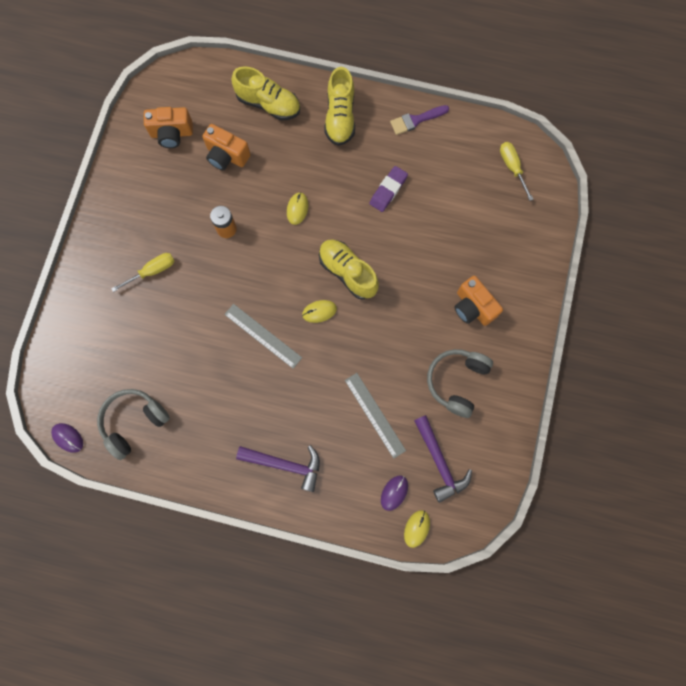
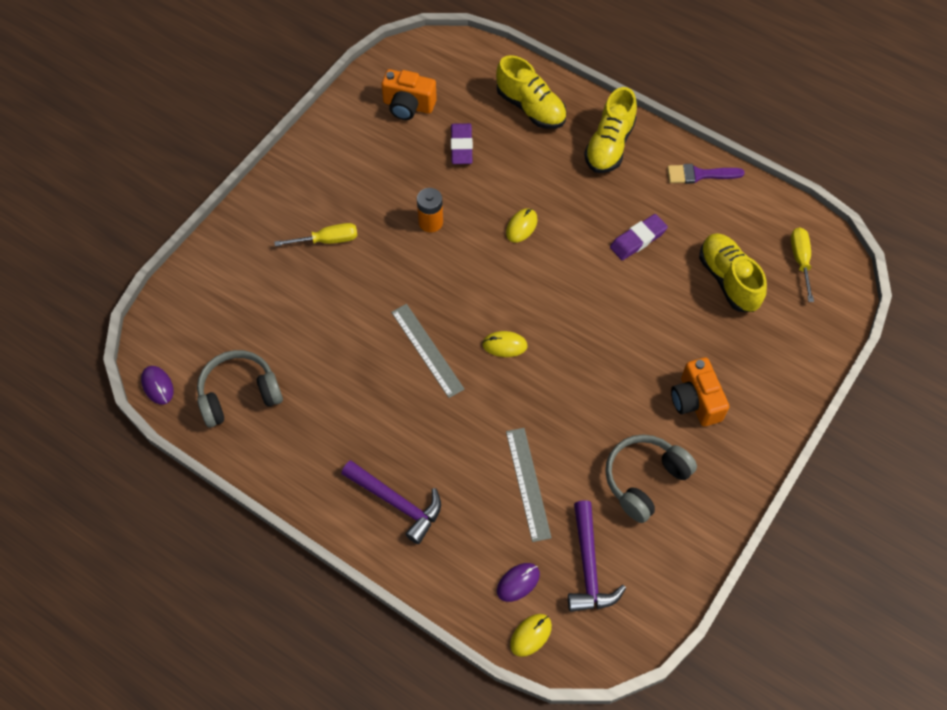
camera: 20 degrees right, 15 degrees down
orange camera [203,124,251,170] -> purple eraser [451,123,473,164]
yellow shoe [319,239,379,300] -> yellow shoe moved to [699,233,767,312]

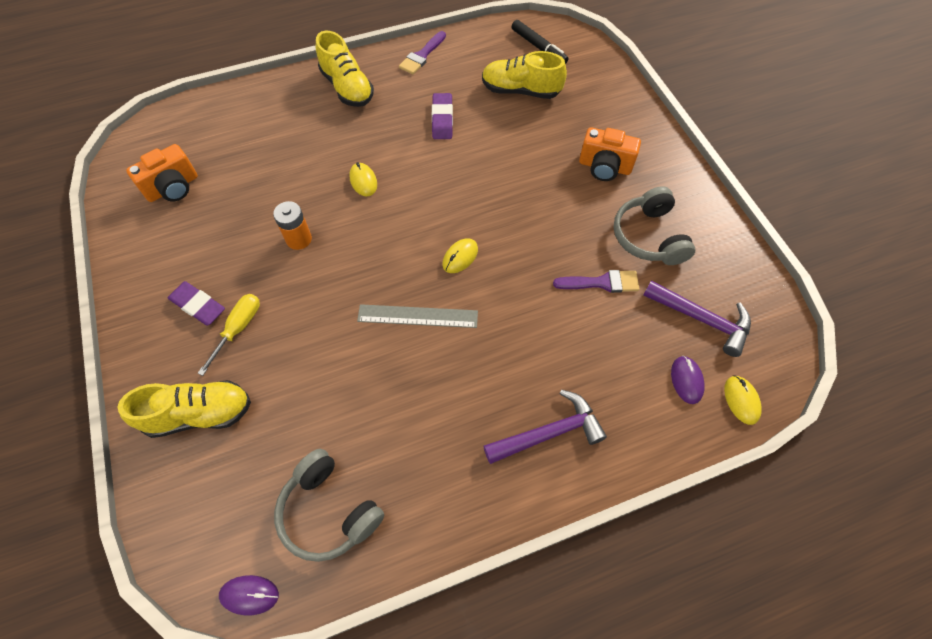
camera: 55 degrees left, 0 degrees up
grey headphones [197,350,283,427] -> grey headphones turned 60 degrees counterclockwise [274,449,384,562]
purple eraser [451,123,473,164] -> purple eraser moved to [168,281,225,326]
yellow shoe [496,55,567,129] -> yellow shoe moved to [117,380,251,438]
grey ruler [506,428,552,542] -> none
yellow screwdriver [791,227,814,302] -> black marker [512,20,568,64]
none -> purple brush [553,270,640,293]

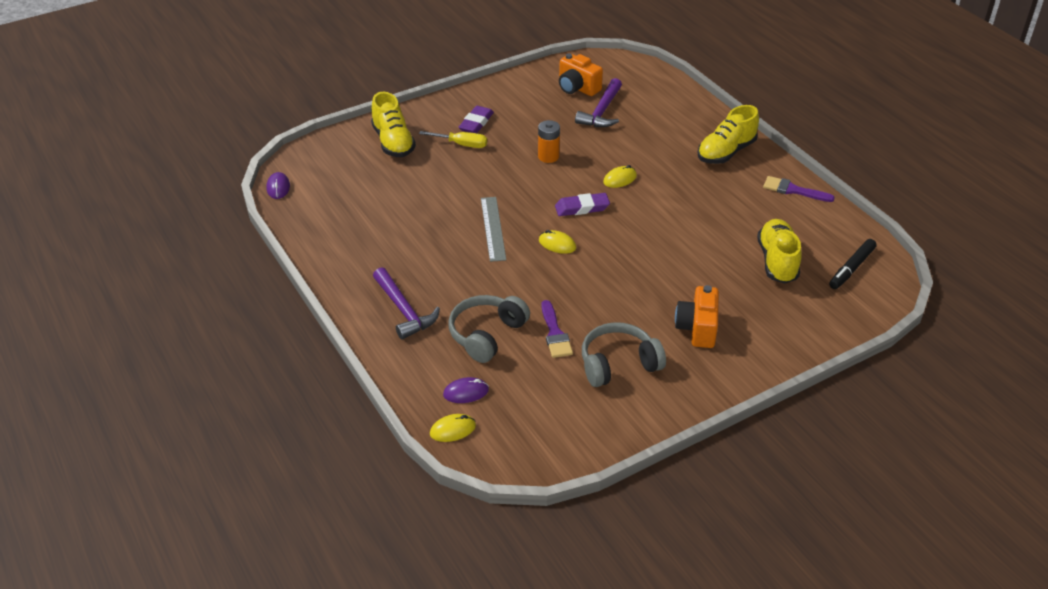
camera: 80 degrees right, 20 degrees down
grey headphones [274,449,384,562] -> grey headphones moved to [448,295,530,363]
purple eraser [432,93,453,139] -> purple eraser moved to [555,193,610,216]
purple hammer [643,280,751,357] -> purple hammer moved to [575,78,622,127]

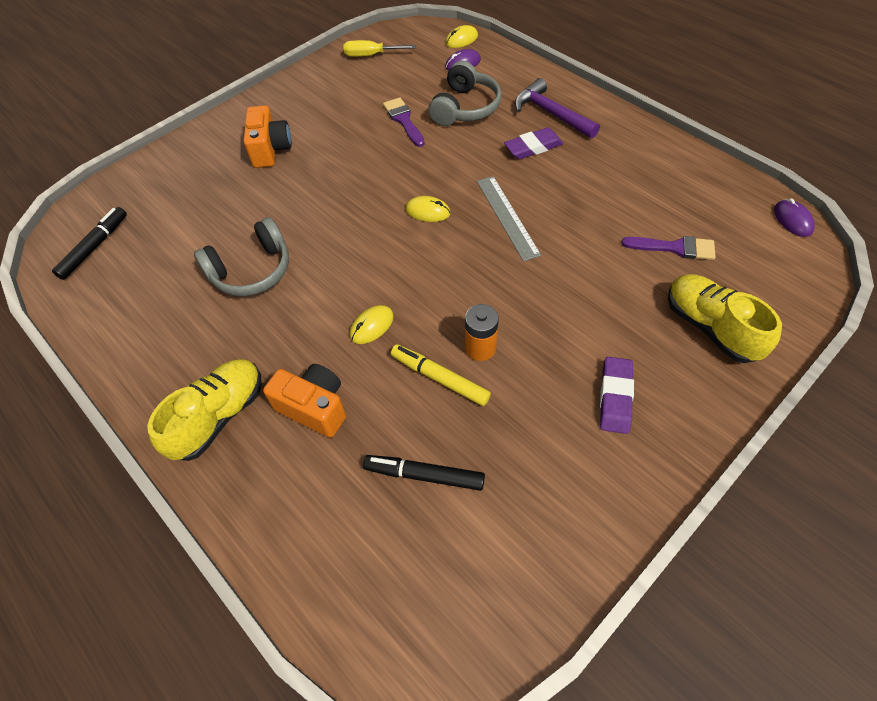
camera: 170 degrees right, 15 degrees up
yellow screwdriver [419,131,487,148] -> yellow screwdriver moved to [344,40,416,57]
purple eraser [555,193,610,216] -> purple eraser moved to [504,127,563,159]
orange camera [559,53,603,96] -> orange camera moved to [263,364,346,438]
purple hammer [575,78,622,127] -> black marker [363,455,485,491]
grey headphones [582,322,666,387] -> grey headphones moved to [194,217,289,296]
yellow shoe [757,219,802,284] -> none
purple brush [763,176,835,202] -> purple brush moved to [622,236,716,260]
none -> yellow marker [391,344,491,406]

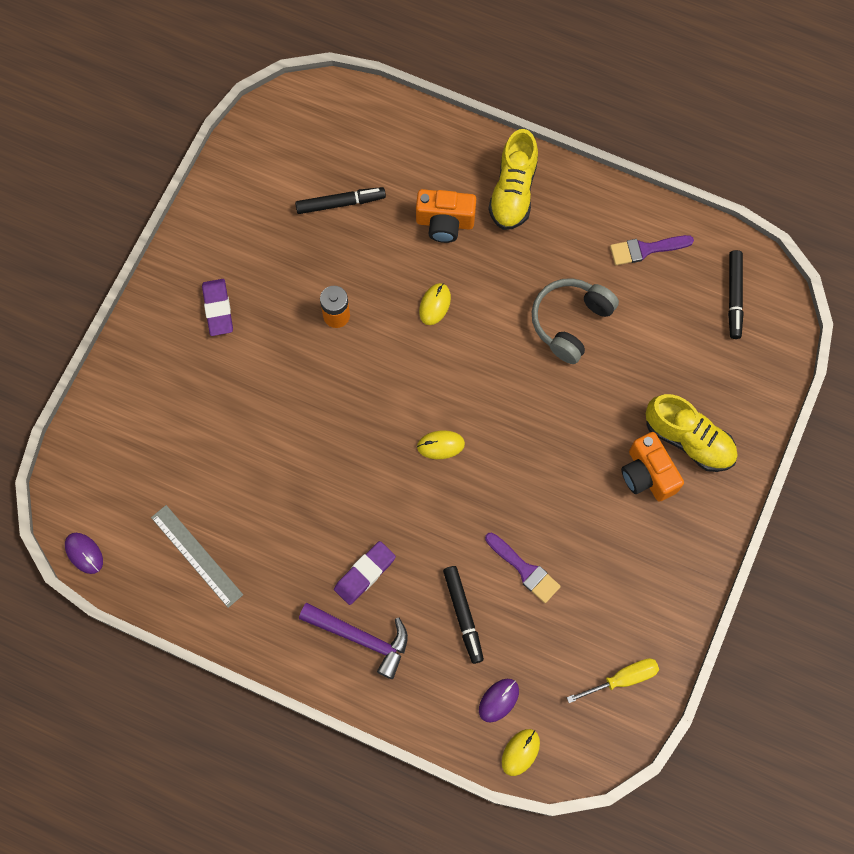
camera: 155 degrees right, 15 degrees up
yellow marker [391,344,491,406] -> none
grey headphones [429,61,502,126] -> black marker [443,566,484,664]
grey ruler [477,176,541,261] -> grey ruler moved to [151,505,243,608]
purple brush [622,236,716,260] -> purple brush moved to [610,235,694,265]
yellow shoe [668,274,782,363] -> yellow shoe moved to [646,394,738,472]

